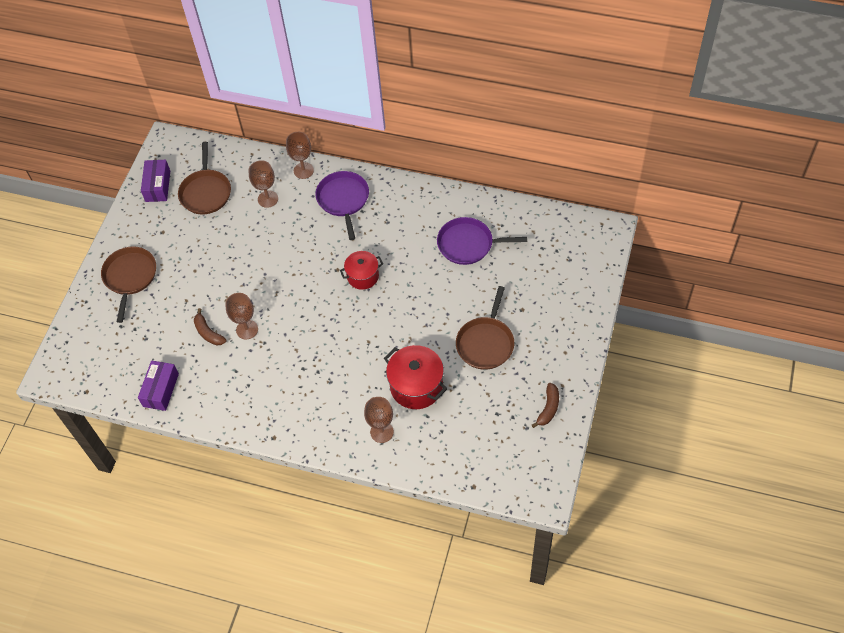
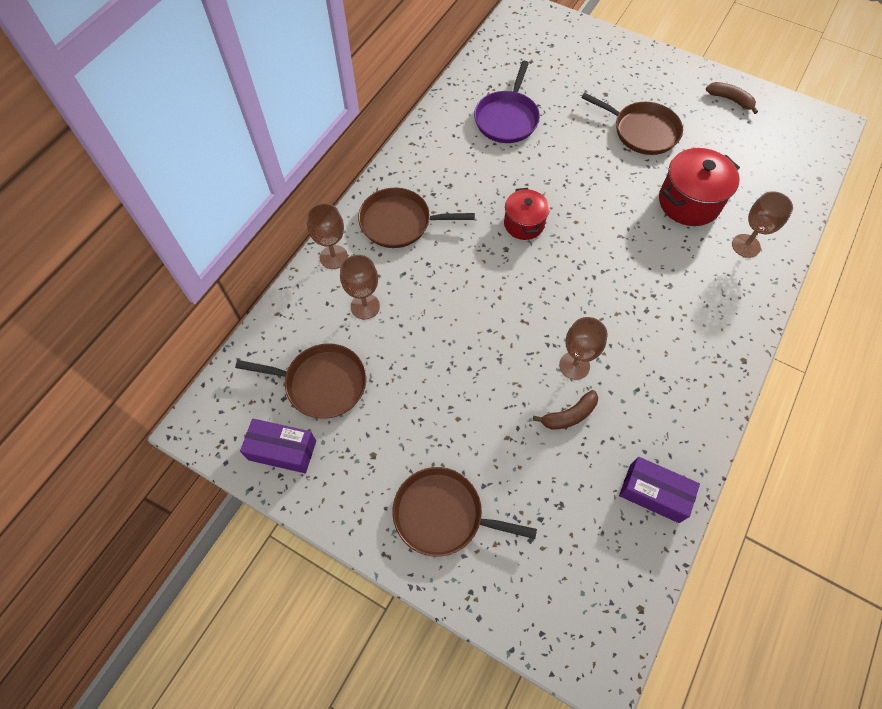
camera: 80 degrees left, 5 degrees up
purple pan [315,171,369,240] -> brown pan [358,188,475,248]

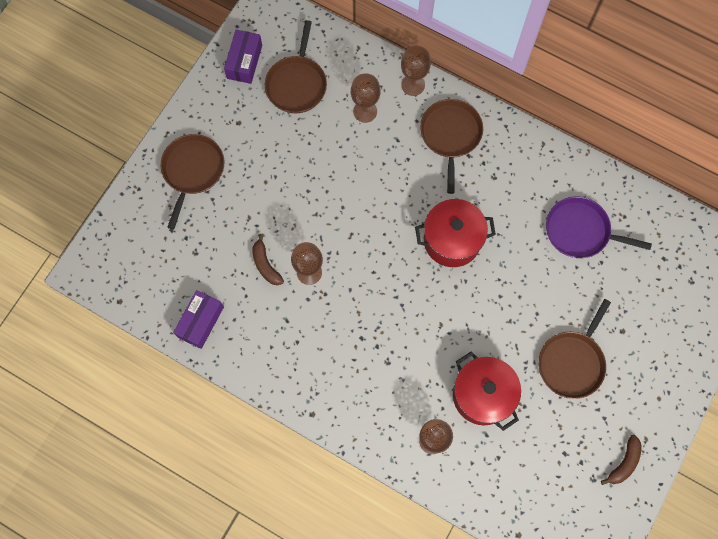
camera: 90 degrees right, 10 degrees up
red pot [504,188,550,240] -> red pot [415,199,496,267], size x1.56

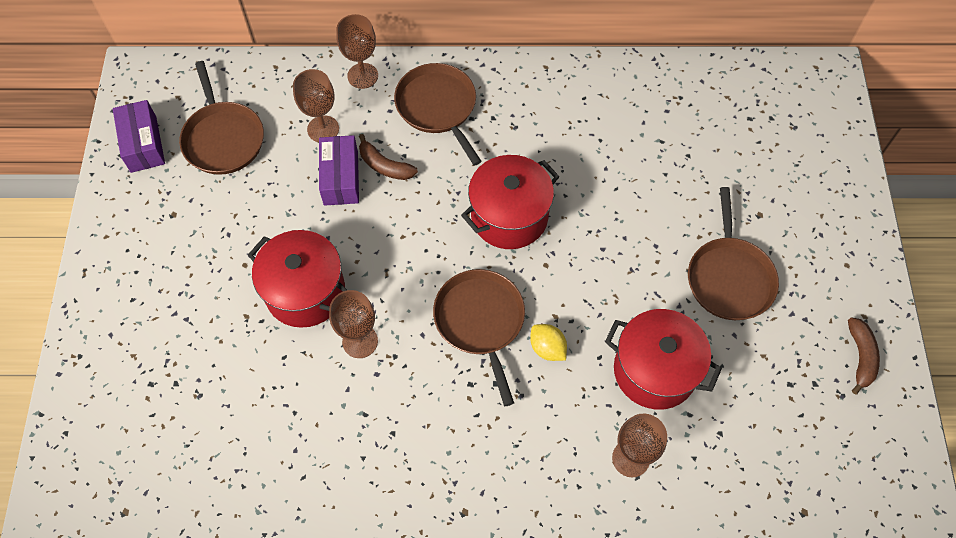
camera: 30 degrees left, 10 degrees down
brown pan [161,134,224,229] -> brown pan moved to [433,269,525,406]
purple box [173,290,224,349] -> purple box moved to [319,135,359,206]
brown banana [253,234,284,285] -> brown banana moved to [359,134,418,180]
purple pan [546,196,652,258] -> none
none -> red pot [248,230,347,328]
none -> yellow lemon [530,324,567,361]

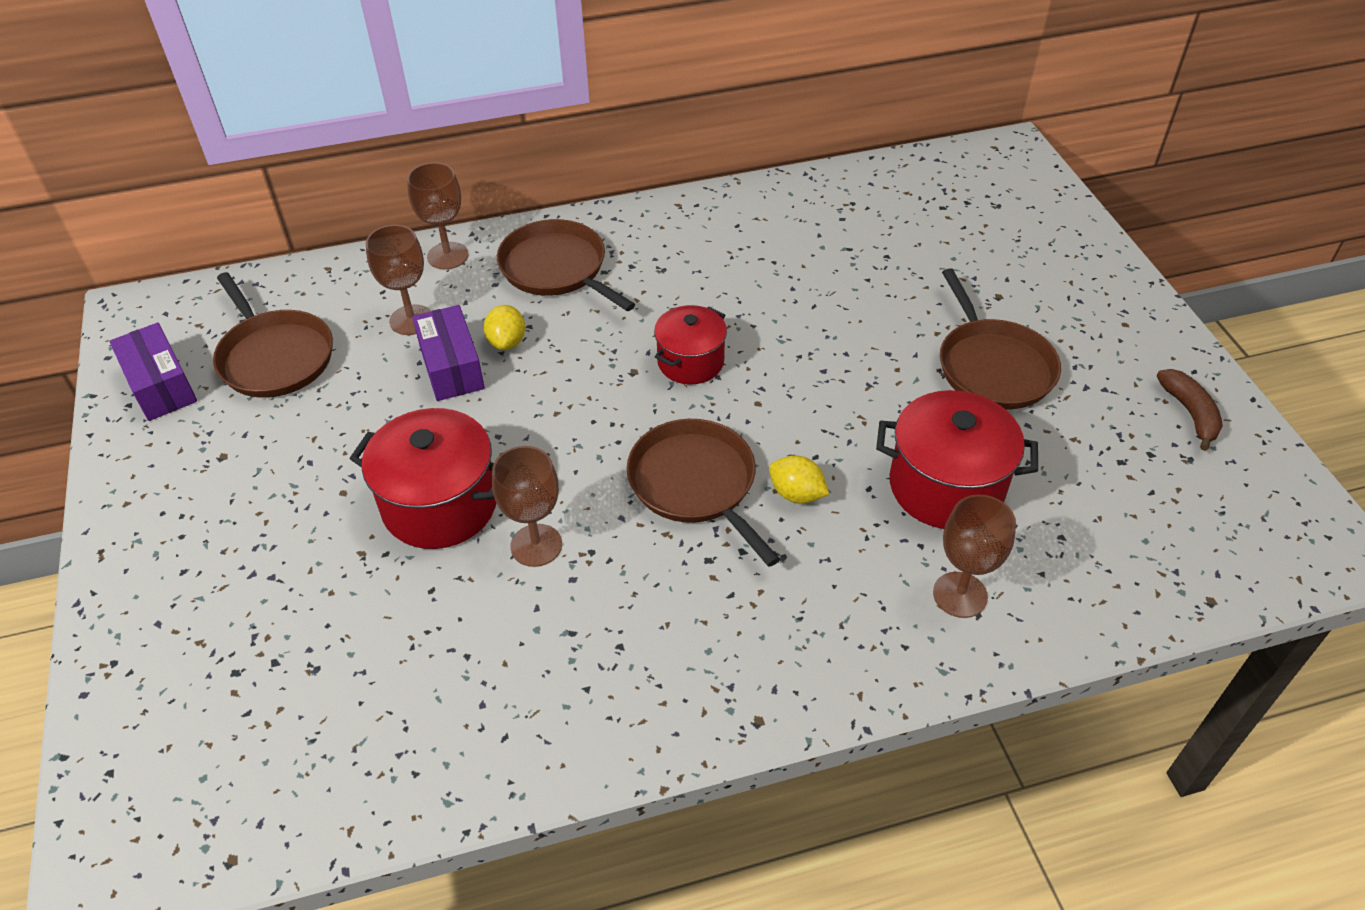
camera: 15 degrees left, 15 degrees down
brown banana [359,134,418,180] -> yellow lemon [484,305,525,350]
red pot [461,155,560,249] -> red pot [654,305,727,384], size x0.64

